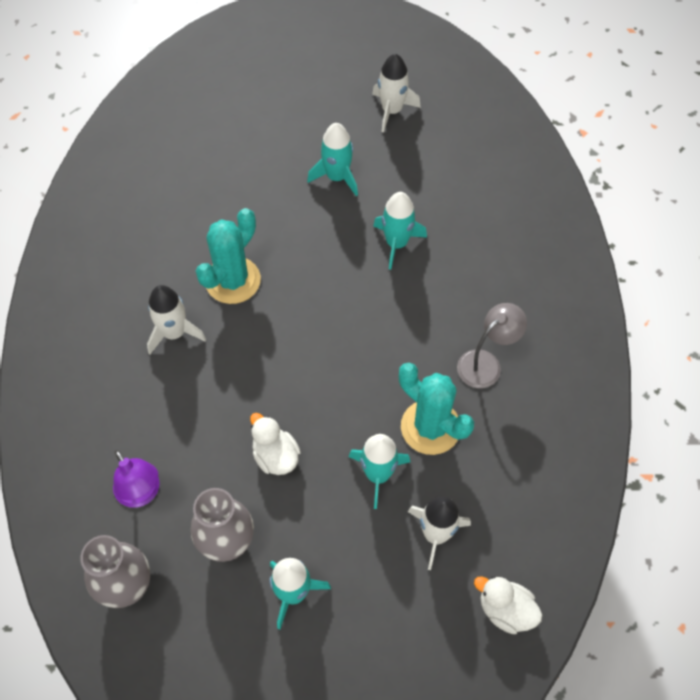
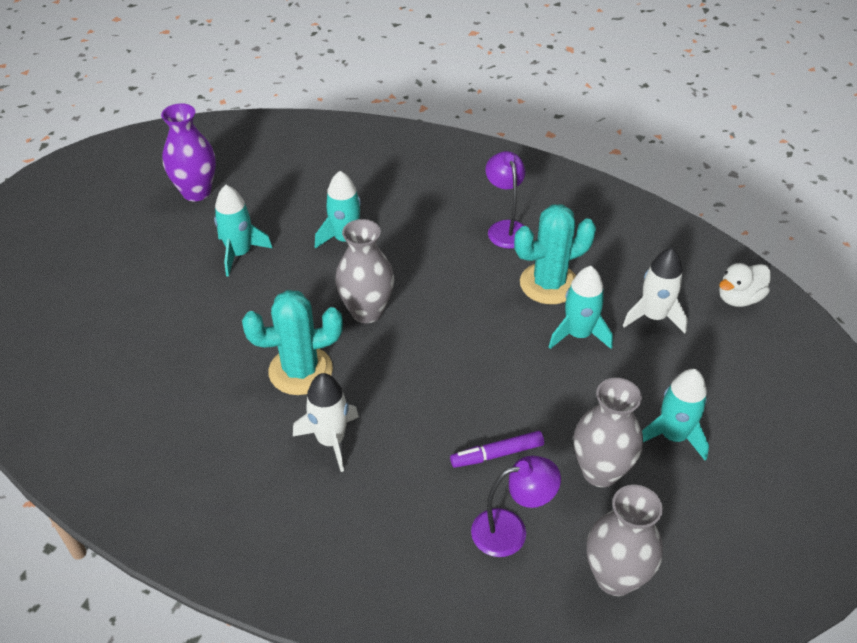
camera: 65 degrees left, 15 degrees down
turquoise cactus [196,208,261,304] -> turquoise cactus turned 75 degrees counterclockwise [242,290,343,395]
white duck [250,413,301,475] -> none
white rocket [372,54,421,133] -> purple vase [161,103,216,201]
grey lamp [457,303,527,388] -> purple lamp [485,151,525,249]
none -> grey vase [335,219,394,323]
none -> purple marker [450,431,544,468]

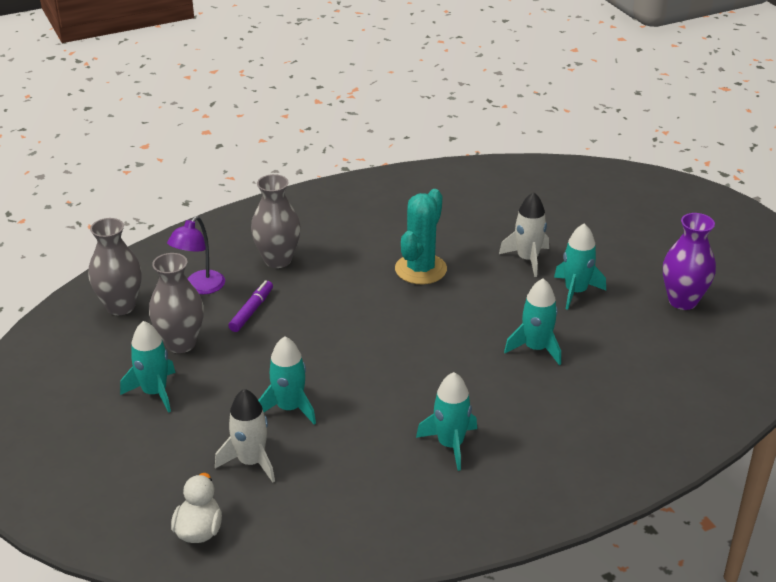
camera: 130 degrees right, 10 degrees down
white rocket [293,373,359,472] -> white rocket moved to [499,192,549,277]
grey vase [335,219,394,323] -> grey vase moved to [251,174,301,268]
purple lamp [485,151,525,249] -> turquoise rocket [416,372,477,471]
turquoise cactus [514,204,596,304] -> none

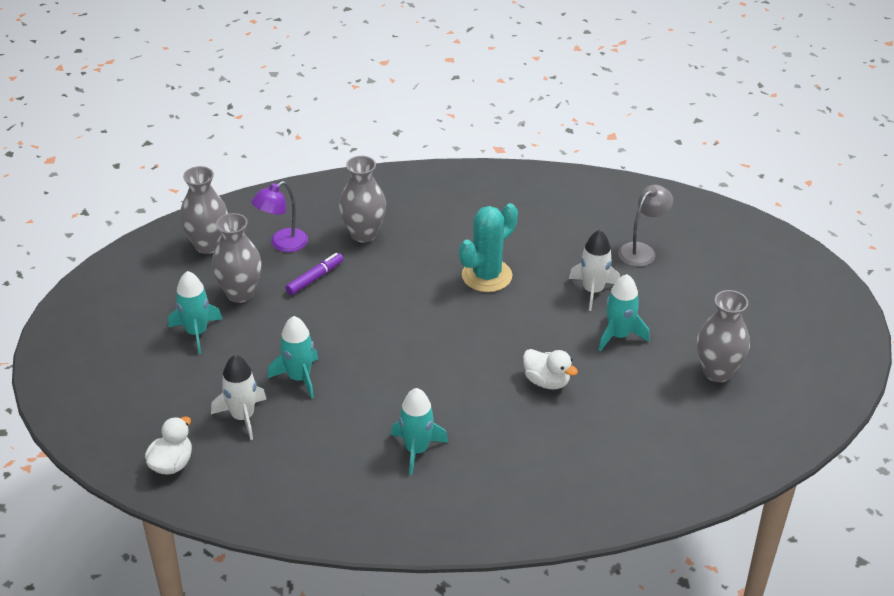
camera: 20 degrees right, 5 degrees up
turquoise rocket [504,278,561,366] -> white duck [523,349,578,389]
purple vase [663,213,716,310] -> grey vase [697,290,750,382]
none -> grey lamp [618,185,673,267]

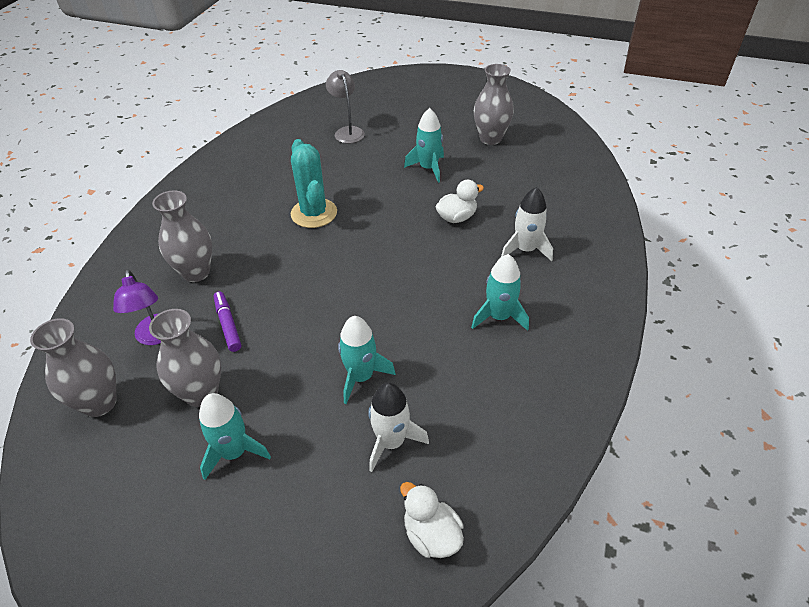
camera: 65 degrees left, 5 degrees up
white rocket [569,230,620,311] -> white rocket moved to [501,187,553,261]

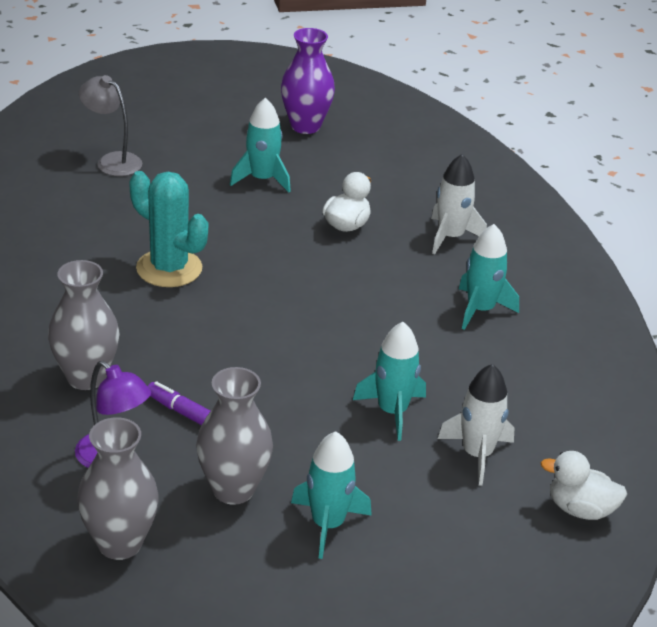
camera: 35 degrees left, 10 degrees down
grey vase [474,64,514,145] -> purple vase [281,28,335,134]

